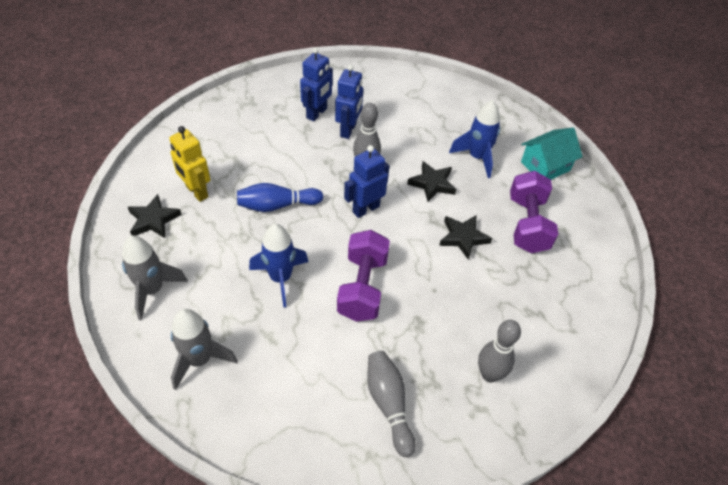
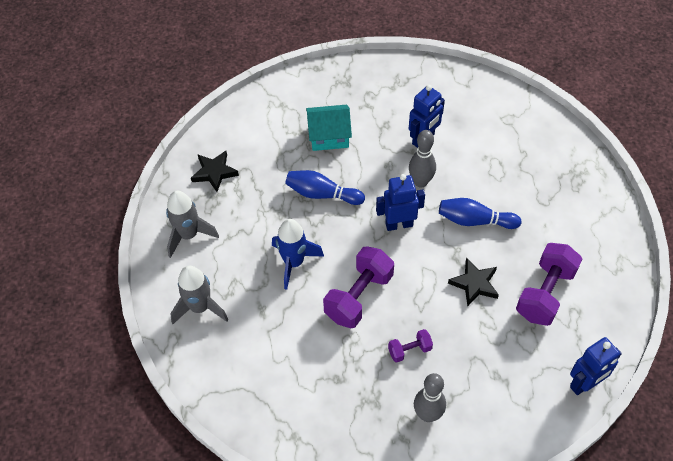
camera: 30 degrees right, 5 degrees up
yellow robot [169,126,210,202] -> none
blue robot [300,47,333,122] -> blue robot moved to [570,337,622,395]
grey bowling pin [367,351,416,457] -> none
black star [407,161,456,202] -> blue bowling pin [439,198,521,229]
blue rocket [449,100,500,178] -> none
turquoise house [521,128,583,180] -> turquoise house moved to [306,105,352,151]
none -> purple dumbbell [388,329,433,363]

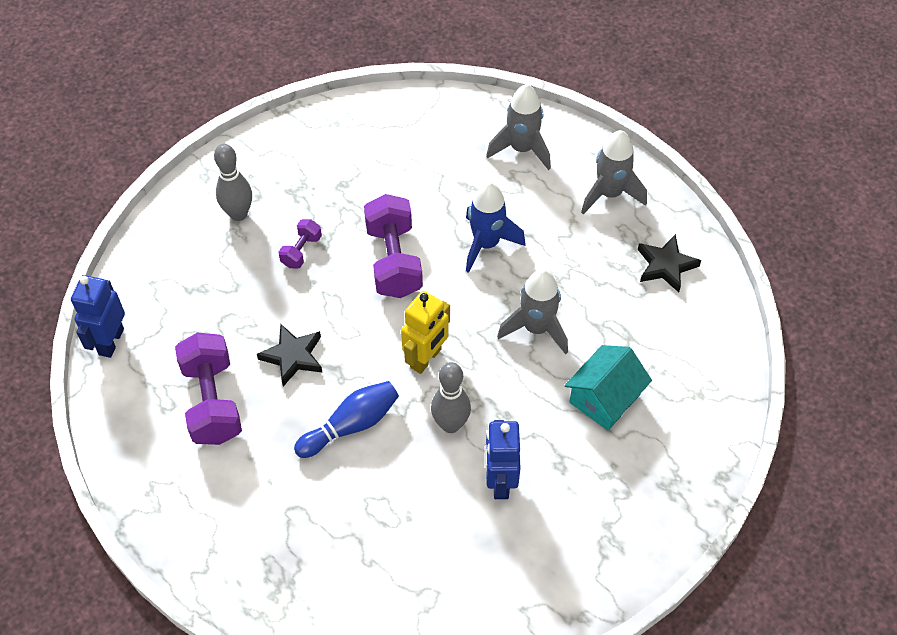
camera: 135 degrees right, 0 degrees up
blue bowling pin [285,170,365,205] -> grey rocket [497,269,568,354]
blue robot [376,174,425,231] -> yellow robot [401,291,450,374]

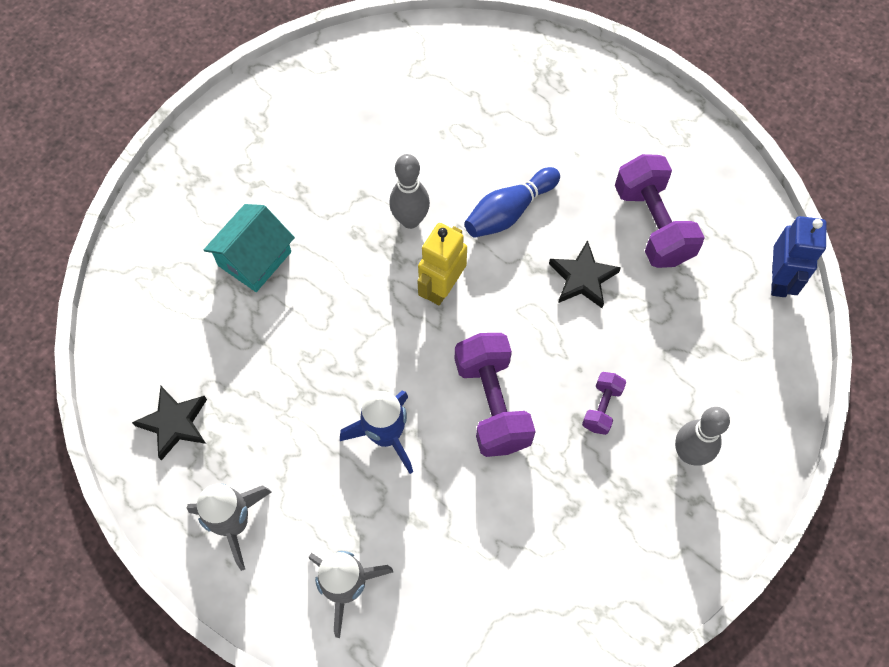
camera: 175 degrees right, 10 degrees up
blue robot [485,420,521,499] -> none
grey rocket [497,269,568,354] -> none

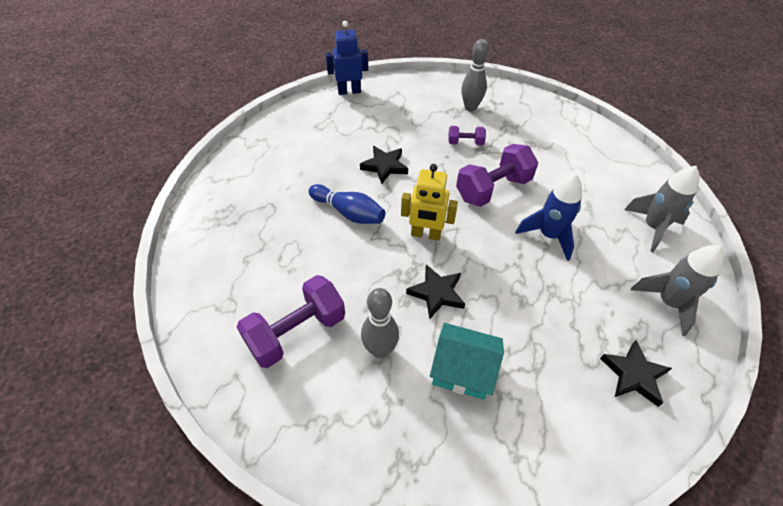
camera: 110 degrees left, 15 degrees down
grey bowling pin [389,154,430,229] -> grey bowling pin moved to [361,288,399,358]
purple dumbbell [615,154,705,268] -> purple dumbbell moved to [237,275,345,368]
none -> black star [406,264,465,319]

